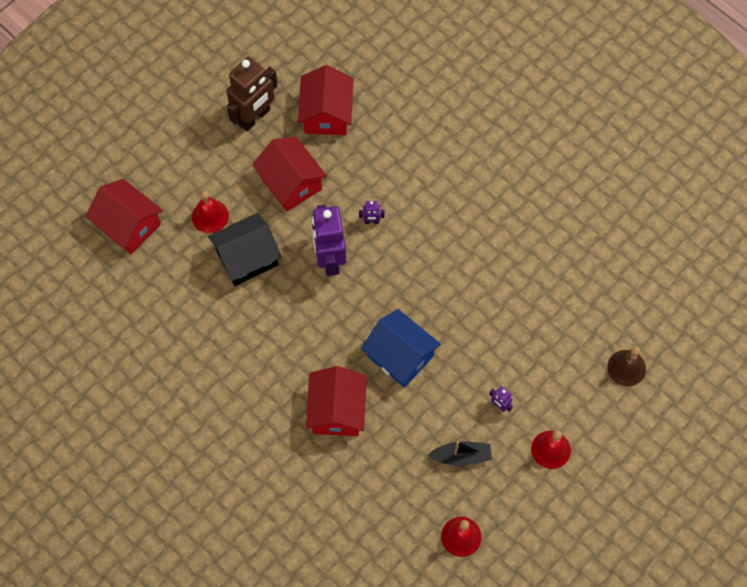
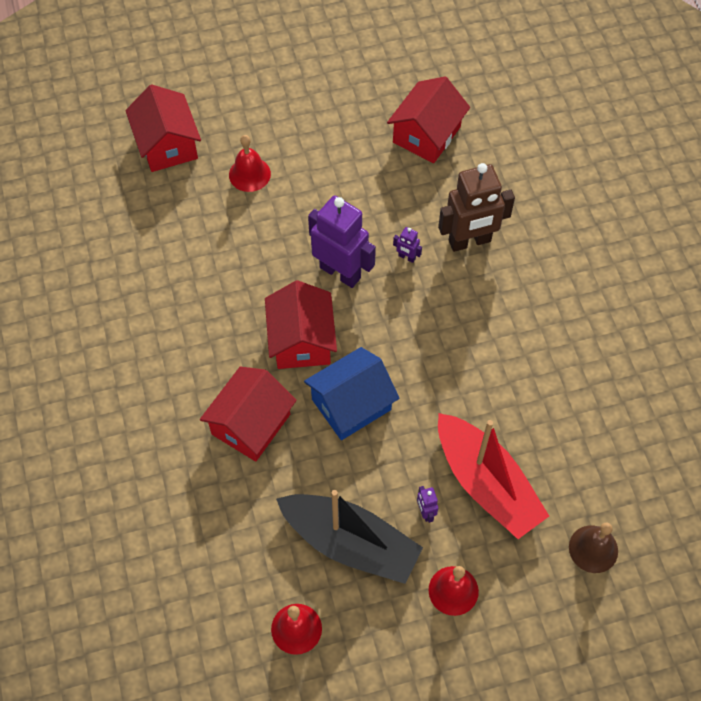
camera: 30 degrees right, 5 degrees down
black house [208,213,282,286] -> none
brown robot [226,57,278,131] -> brown robot moved to [438,163,515,252]
red house [252,137,327,211] -> red house moved to [265,280,337,369]
purple robot [312,205,346,276] -> purple robot turned 105 degrees clockwise [308,195,376,288]
blue house [361,309,441,388] -> blue house turned 75 degrees clockwise [304,347,400,440]
black boat [428,441,492,466] -> black boat [276,490,423,584], size x1.93
none -> red boat [438,413,549,539]

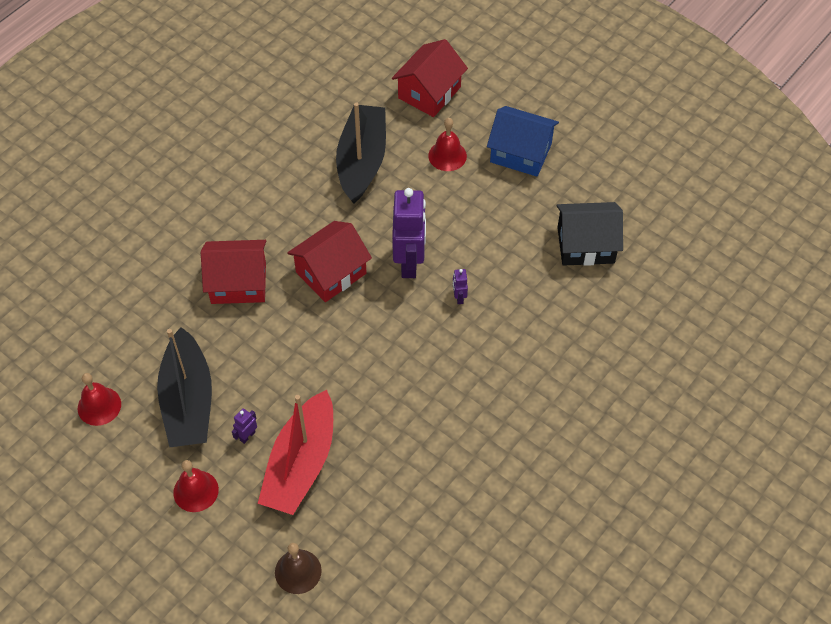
camera: 55 degrees right, 5 degrees down
blue house [304,347,400,440] -> blue house moved to [487,106,559,177]
red house [387,77,470,163] -> black house [556,202,623,266]
brown robot [438,163,515,252] -> none
none -> black boat [336,102,386,204]

